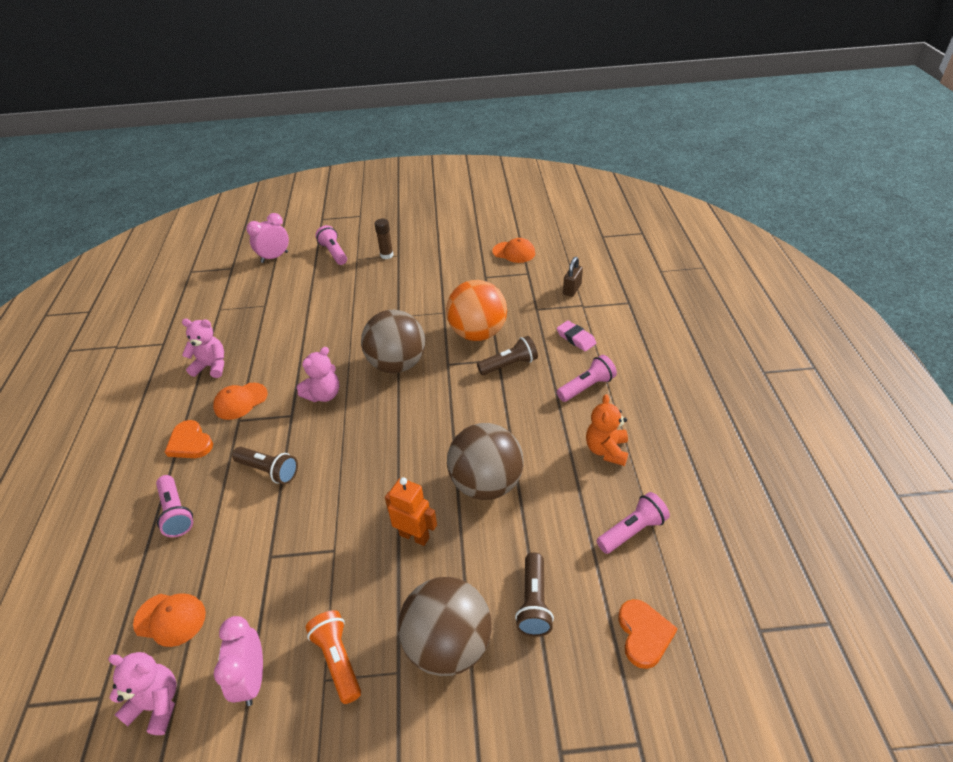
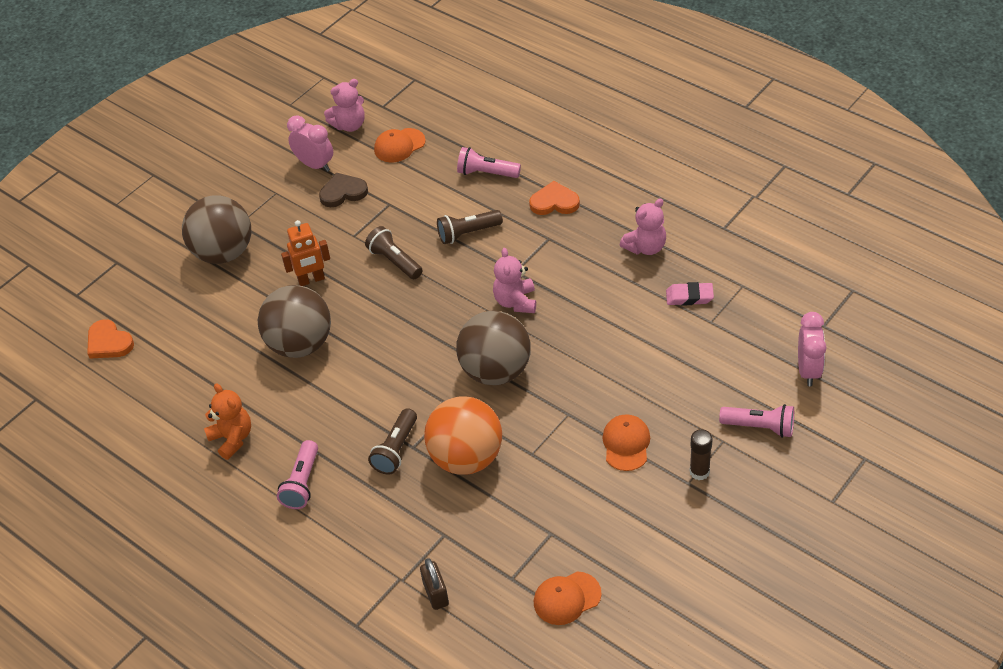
camera: 135 degrees right, 5 degrees up
orange cap [213,383,268,420] -> orange cap moved to [602,414,650,471]
orange flashlight [306,610,361,704] -> none
brown flashlight [515,552,554,637] -> brown flashlight moved to [365,226,423,279]
pink eraser [557,321,596,351] -> pink eraser moved to [666,282,714,306]
pink flashlight [597,492,670,554] -> none
none -> brown heart [319,173,368,207]

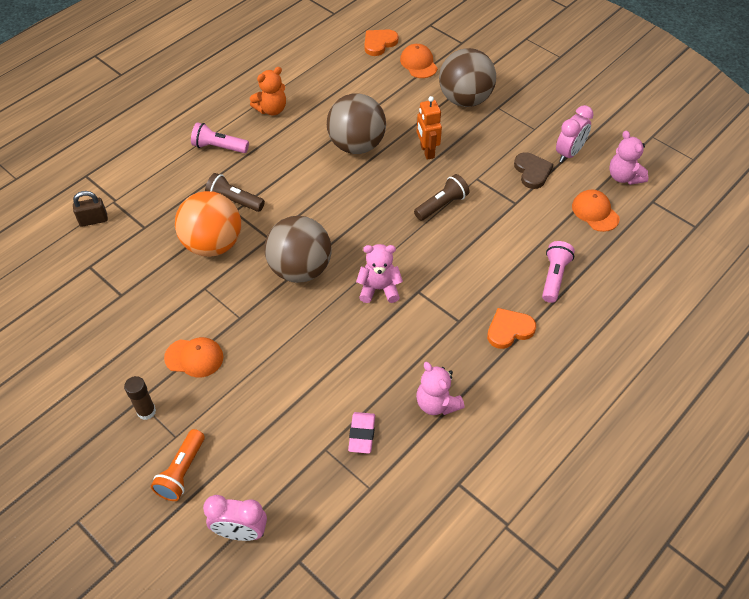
camera: 90 degrees right, 5 degrees up
brown flashlight [437,210,503,244] -> none
orange heart [529,181,580,215] -> orange heart turned 120 degrees counterclockwise [487,308,536,349]
orange cap [534,571,602,625] -> orange cap moved to [400,44,438,78]
pink flashlight [719,404,794,438] -> orange flashlight [151,429,205,501]

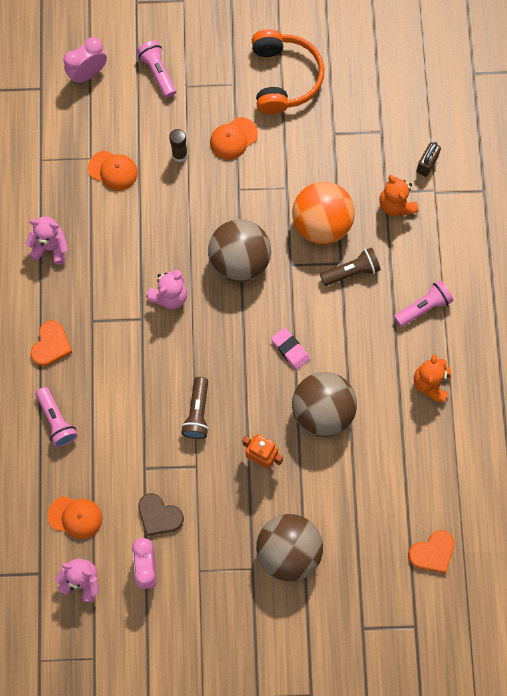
camera: 135 degrees right, 20 degrees up
brown glue stick [124,376,156,420] -> brown glue stick moved to [169,129,188,162]
orange flashlight [151,429,205,501] -> pink flashlight [136,40,176,98]
pink eraser [348,412,375,454] -> pink eraser moved to [271,327,310,370]
orange heart [364,29,398,56] -> orange heart turned 60 degrees clockwise [408,530,454,573]
orange cap [400,44,438,78] -> orange cap moved to [88,150,138,191]
none -> orange headphones [252,29,324,114]
none -> orange teddy bear [379,174,418,216]

